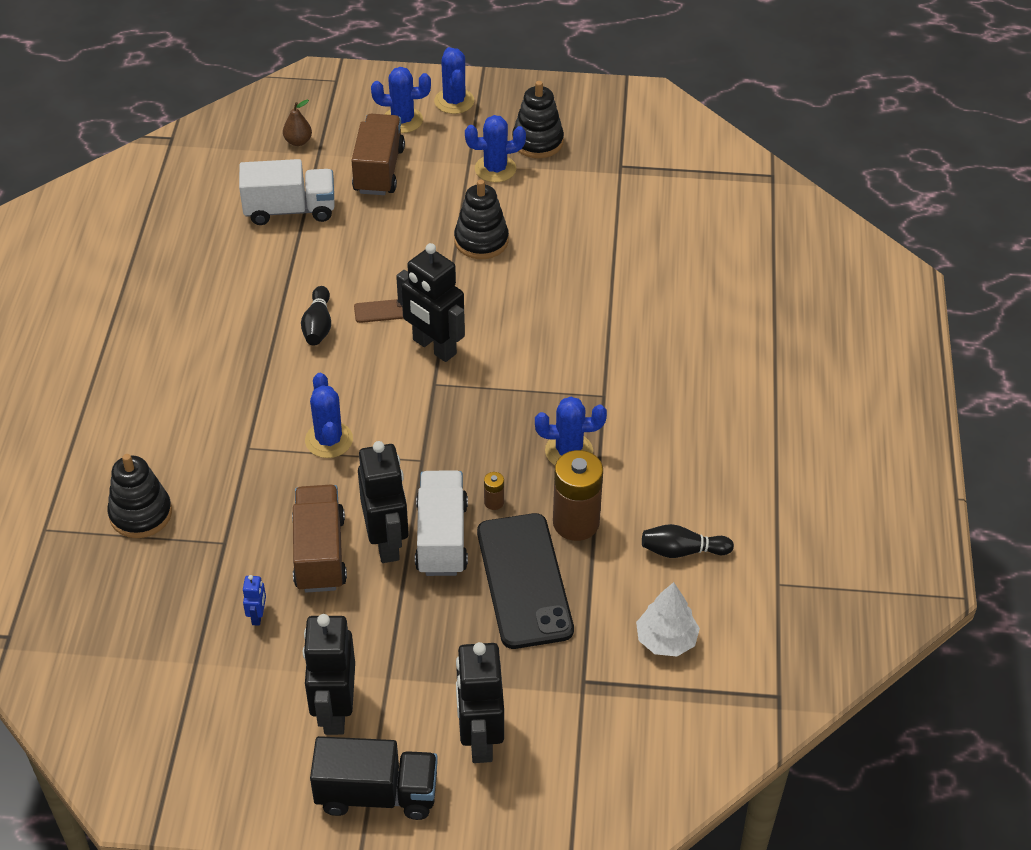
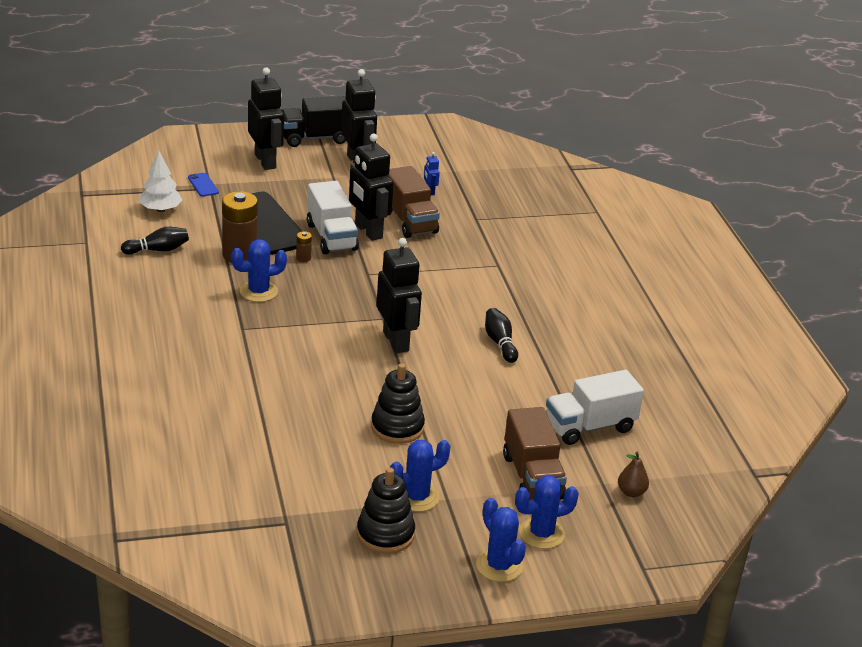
camera: 160 degrees right, 15 degrees down
black stacking toy [107,454,172,538] -> none
blue cactus [305,373,353,458] -> none
brown phone [354,299,404,323] -> none
black robot [396,243,465,362] -> black robot turned 45 degrees clockwise [377,238,422,353]
none -> blue phone [188,173,219,197]

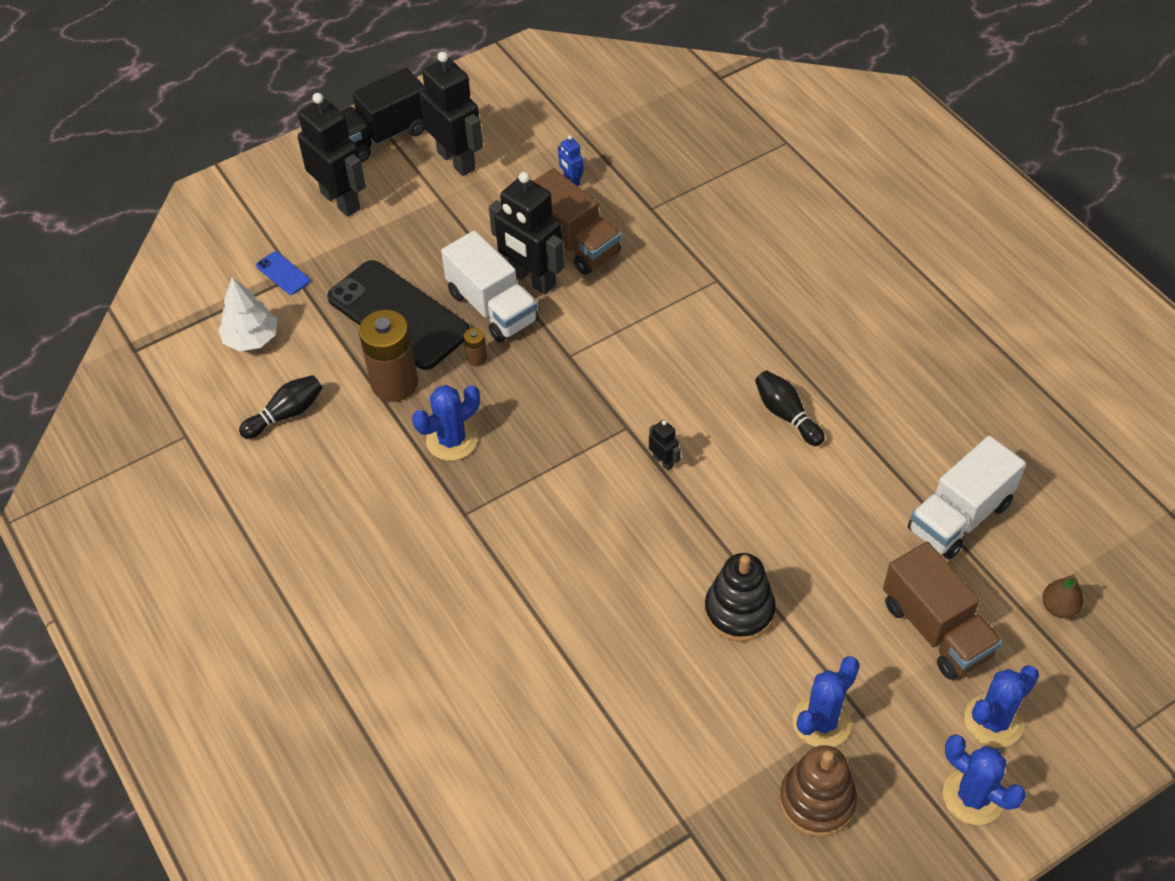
camera: 15 degrees left, 20 degrees up
black stacking toy [357,467,415,554] -> brown stacking toy [779,745,857,837]
black robot [377,238,422,353] -> black robot [649,420,681,471], size x0.43

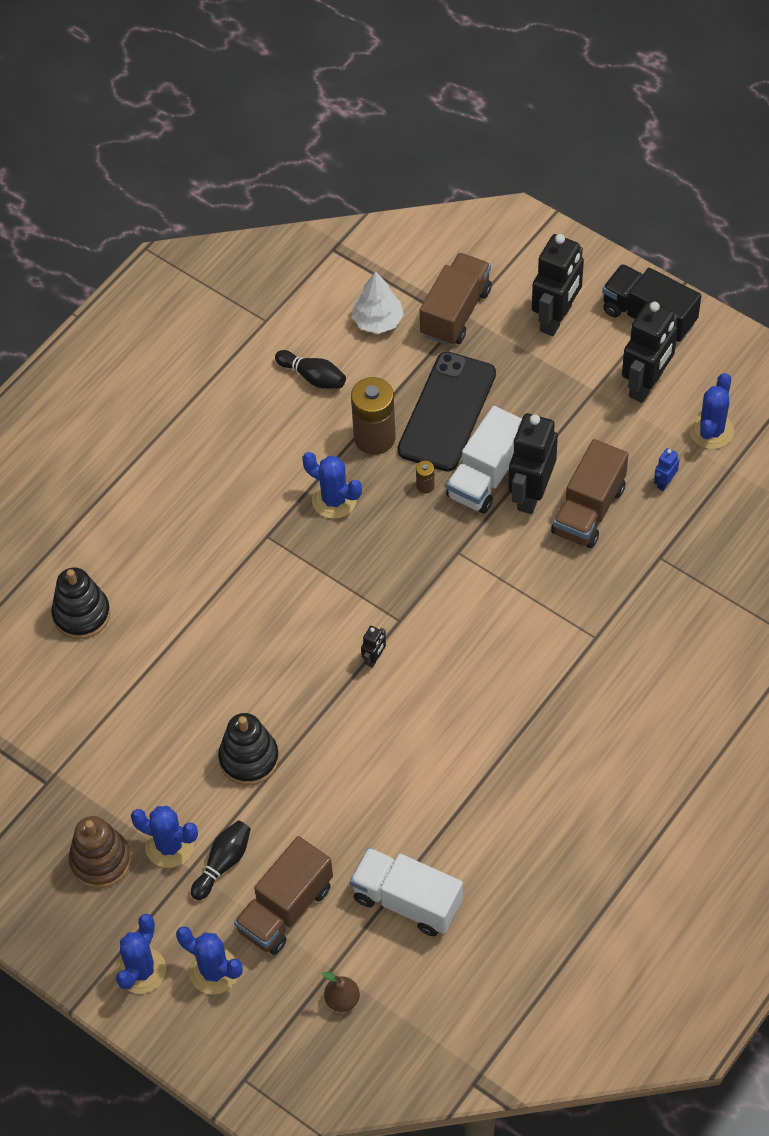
camera: 70 degrees right, 5 degrees up
blue phone [256,251,310,295] -> brown truck [420,253,492,346]
black bowling pin [755,371,825,446] -> black bowling pin moved to [191,820,251,900]
none -> black stacking toy [51,567,111,639]
none -> blue cactus [689,373,734,449]

